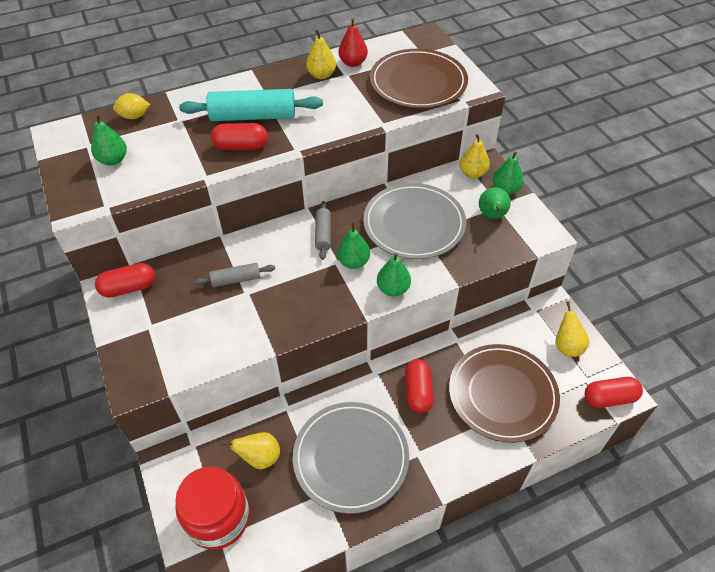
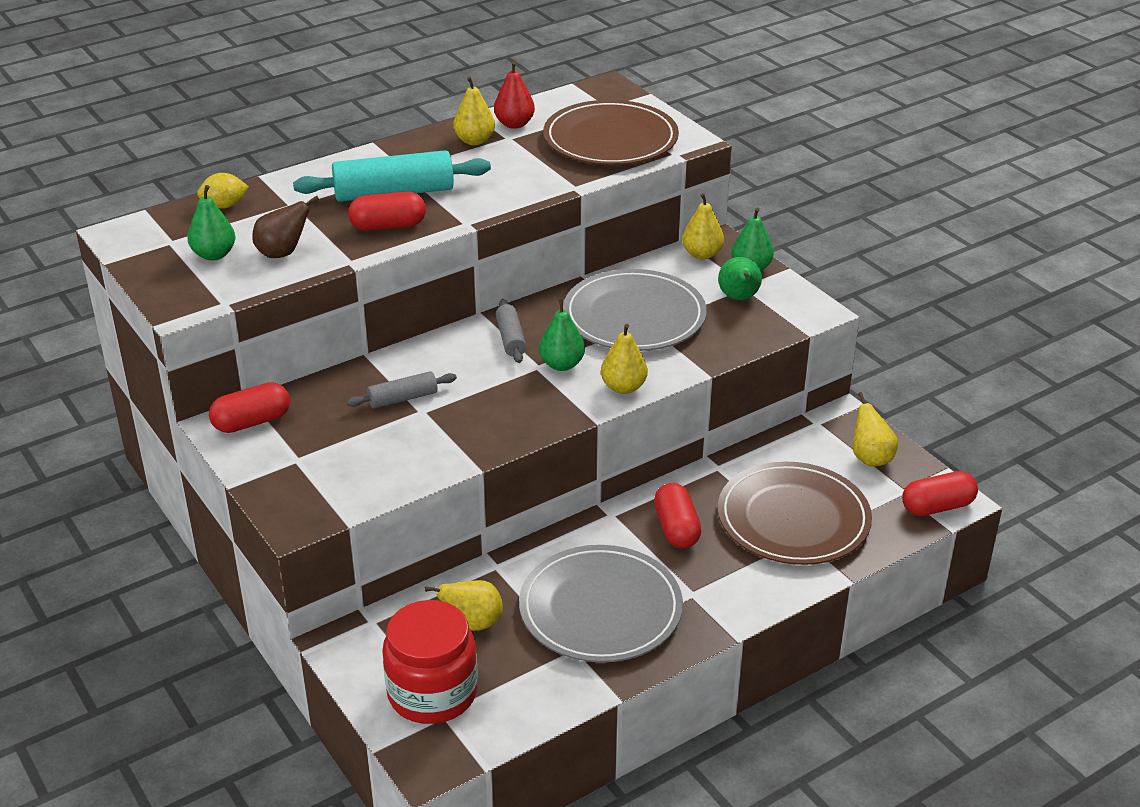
camera: 10 degrees left, 15 degrees down
green pear [377,253,411,296] -> yellow pear [601,324,648,394]
none -> brown pear [252,196,319,258]

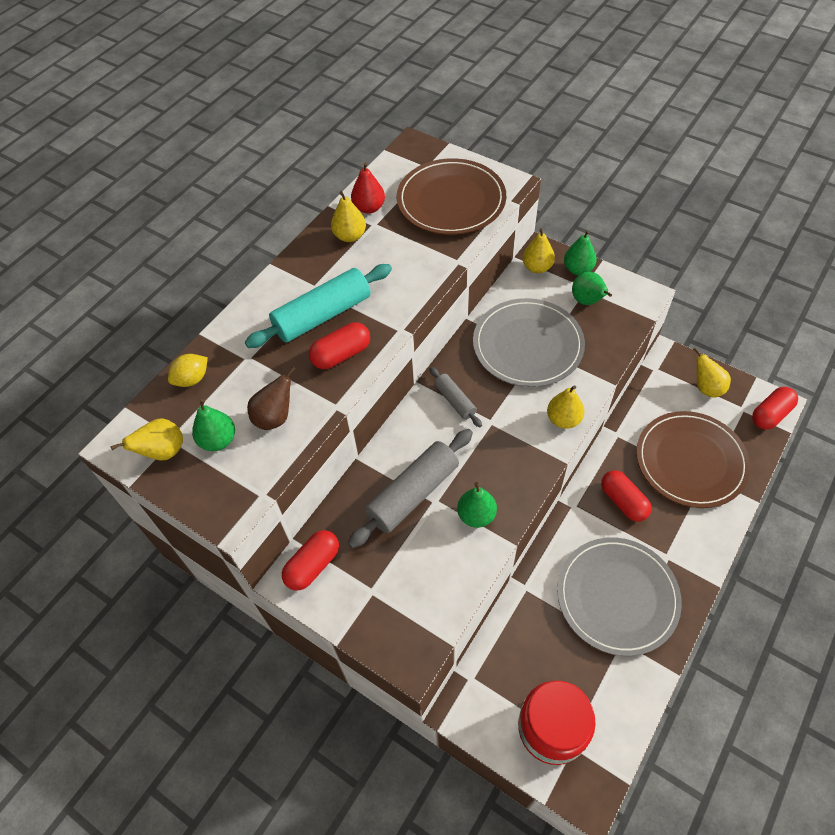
camera: 20 degrees left, 20 degrees up
grey rolling pin [347,371,457,409] -> grey rolling pin [348,429,473,549], size x1.86
yellow pear [425,580,503,631] -> yellow pear moved to [110,418,183,461]
green pear [539,298,585,371] -> green pear moved to [457,482,497,528]

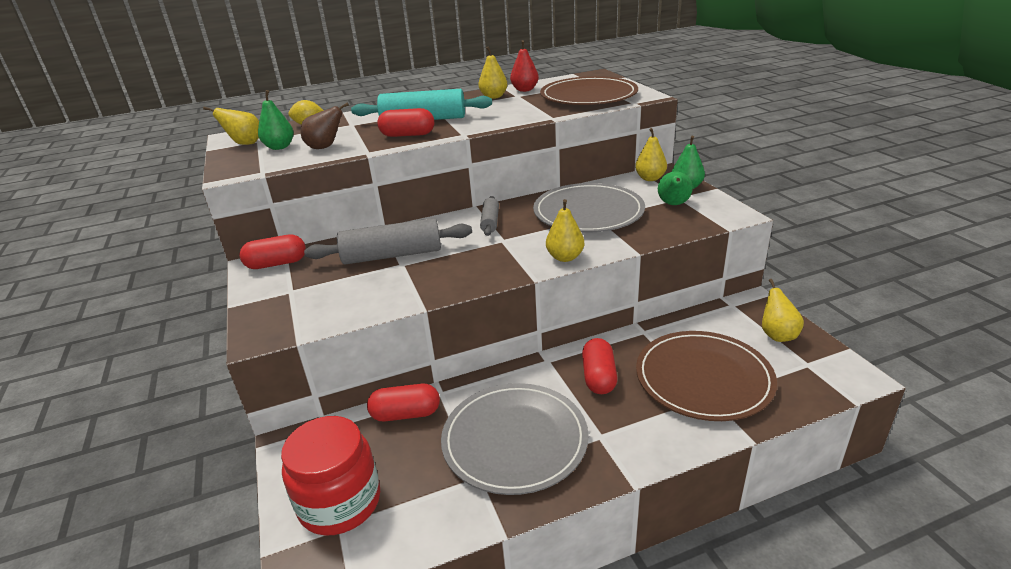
camera: 35 degrees right, 25 degrees down
green pear [457,482,497,528] -> none
red capsule [752,387,798,430] -> red capsule moved to [367,384,440,421]

